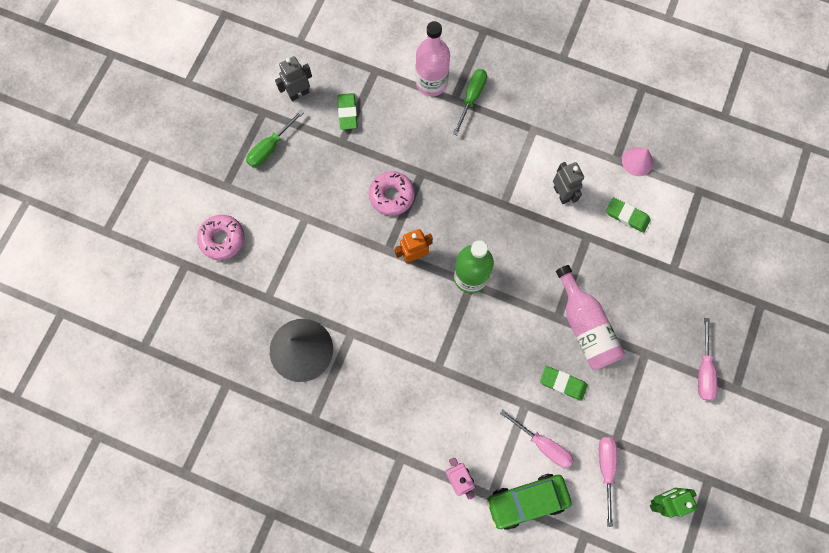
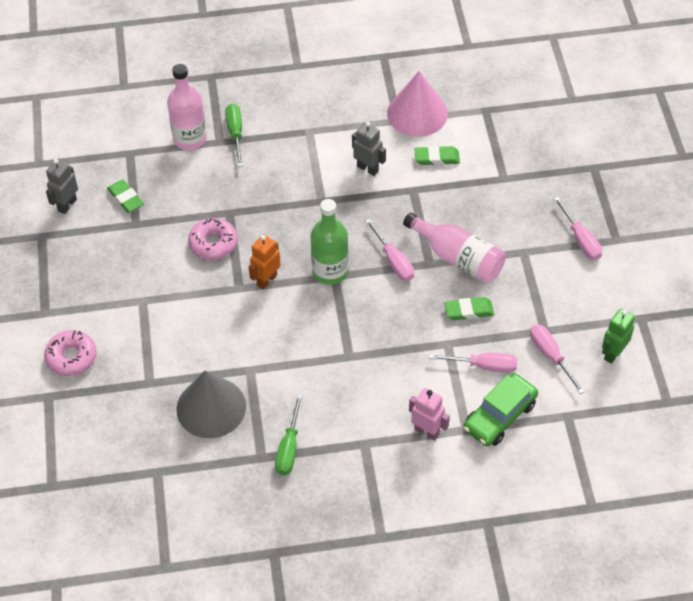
camera: 30 degrees left, 20 degrees down
green screwdriver [246,110,304,167] -> green screwdriver moved to [275,394,303,475]
pink cone [622,147,653,176] -> pink cone [387,71,448,137], size x1.91
none -> pink screwdriver [365,219,414,281]

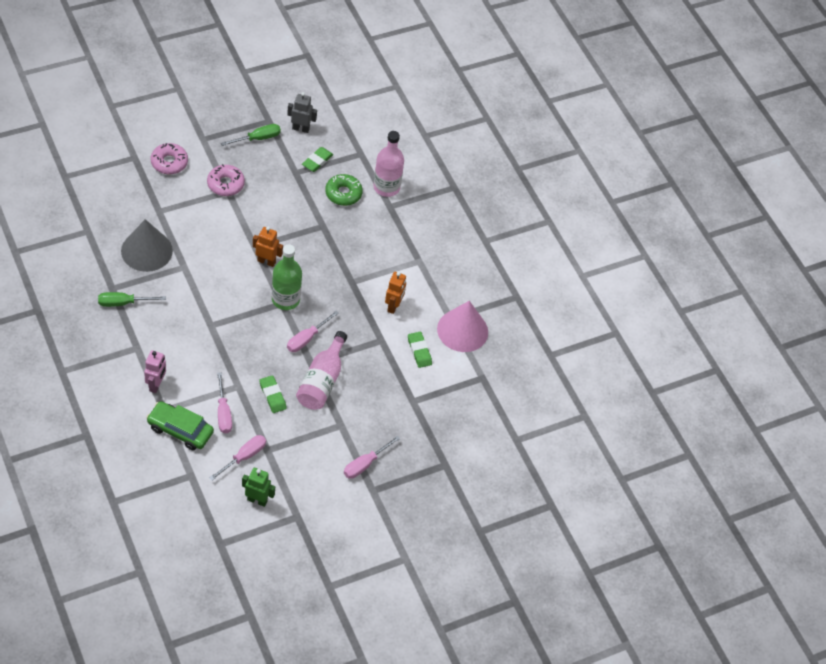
camera: 65 degrees right, 0 degrees up
pink donut [188,218,238,260] -> pink donut moved to [207,164,245,196]
green screwdriver [225,104,243,167] -> green screwdriver moved to [221,124,281,146]
grey robot [352,122,386,176] -> orange robot [385,272,406,314]
none -> green donut [325,174,363,206]

